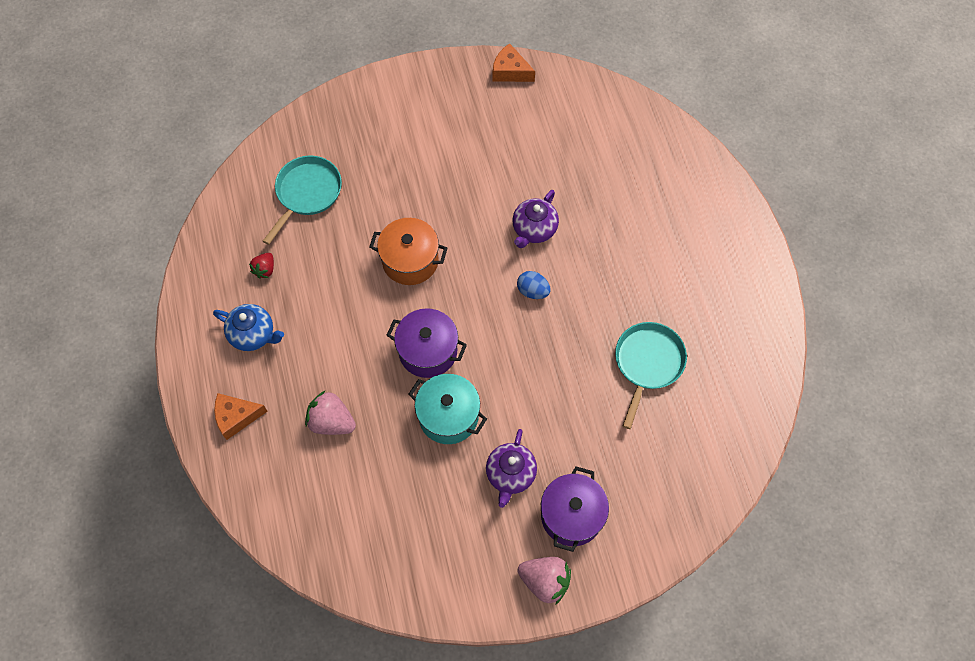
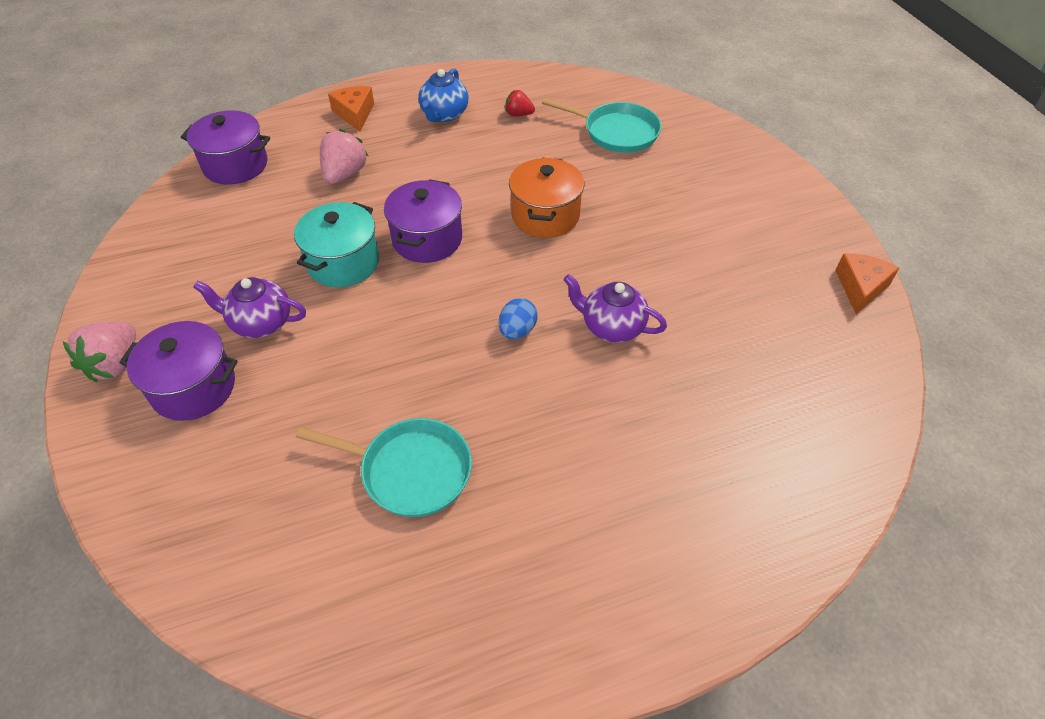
camera: 85 degrees right, 15 degrees down
none -> purple pot [181,110,270,185]

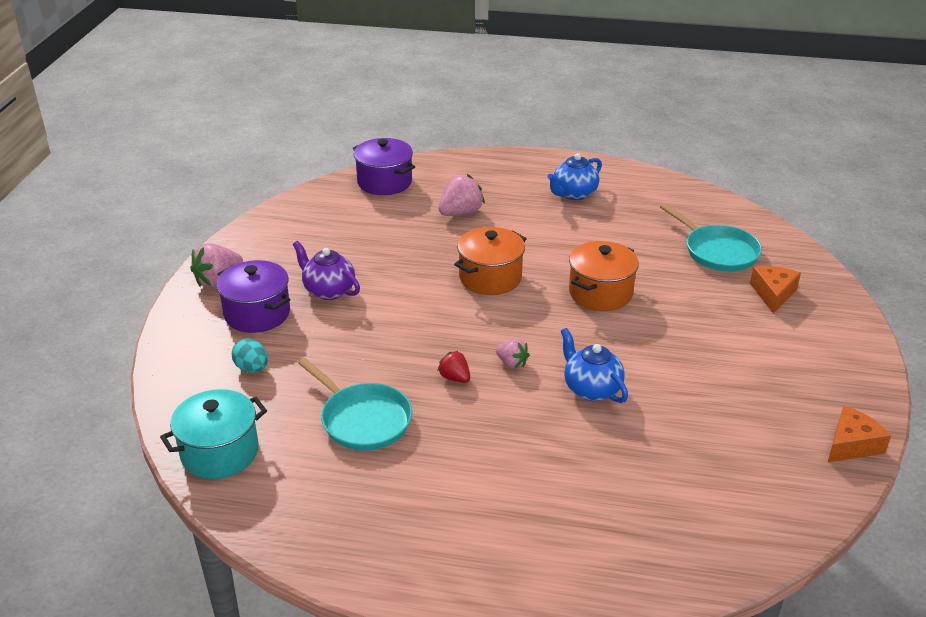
camera: 30 degrees right, 15 degrees down
turquoise pot [294,202,379,287] -> turquoise pot moved to [160,389,267,479]
orange cheese [328,86,374,132] -> orange cheese moved to [750,266,801,314]
purple pot [384,179,462,263] -> orange pot [454,227,527,295]
blue egg [499,298,538,339] -> pink strawberry [496,339,529,369]
red strawberry [505,90,535,116] -> red strawberry moved to [437,351,470,383]
purple teapot [563,274,667,343] -> blue teapot [561,328,628,403]
none -> turquoise egg [232,338,268,373]

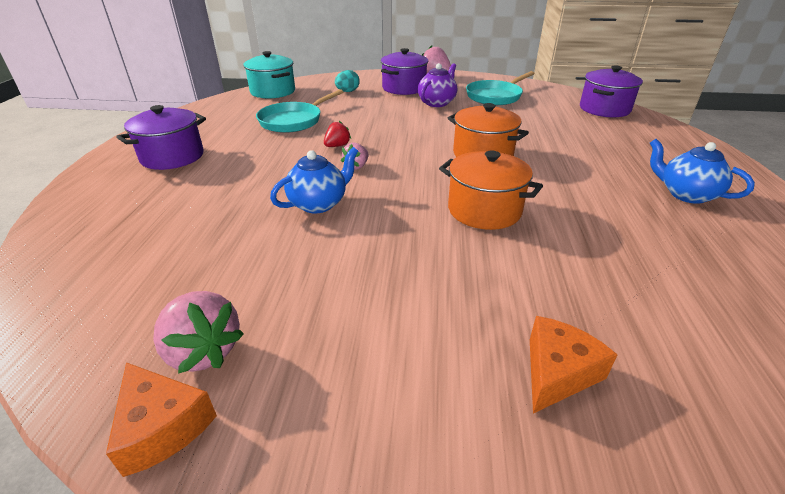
camera: 85 degrees right, 0 degrees up
pink strawberry [439,174,485,216] -> pink strawberry moved to [153,291,244,374]
turquoise pan [660,203,762,272] -> turquoise pan moved to [466,71,535,105]
orange cheese [750,266,801,314] -> orange cheese turned 60 degrees counterclockwise [530,316,618,414]
none -> purple pot [116,105,206,170]

